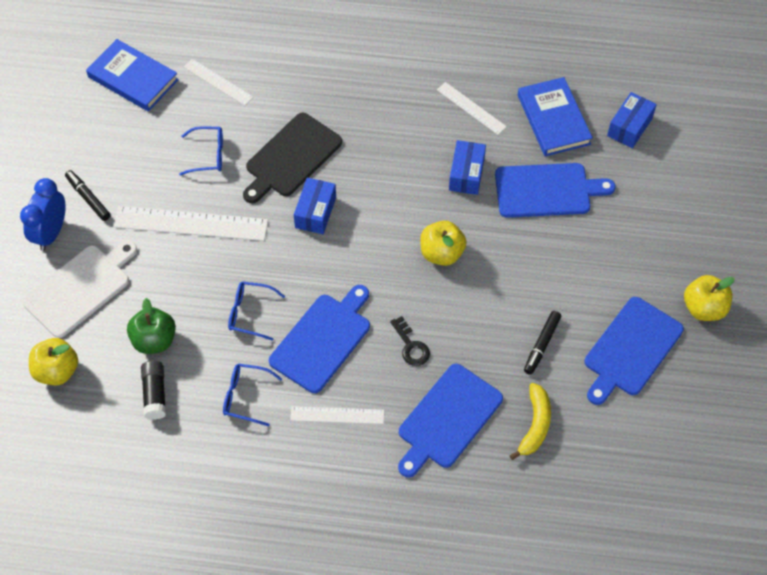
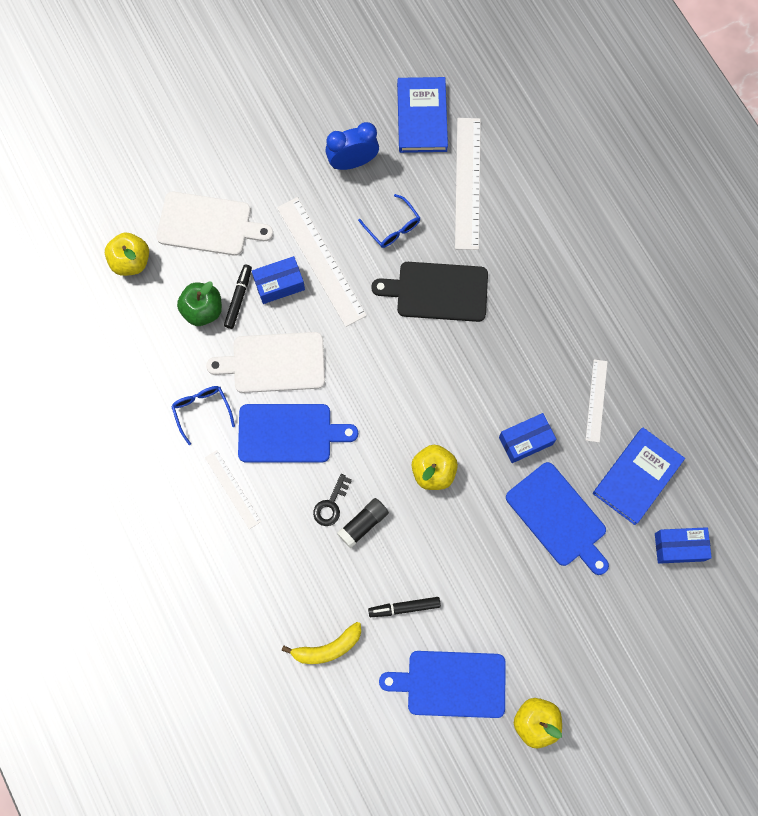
camera: 55 degrees right, 15 degrees up
blue clock [20,178,66,251] -> blue clock moved to [325,122,379,170]
black marker [65,170,111,221] -> black marker moved to [224,265,252,329]
black glue stick [141,361,166,420] -> black glue stick moved to [337,498,389,548]
white ruler [184,59,253,106] -> white ruler [455,118,481,250], size x1.77
blue glasses [228,282,285,341] -> white cutting board [206,332,325,393]
blue box [294,178,336,234] -> blue box moved to [252,256,305,304]
blue cutting board [398,364,503,478] -> none

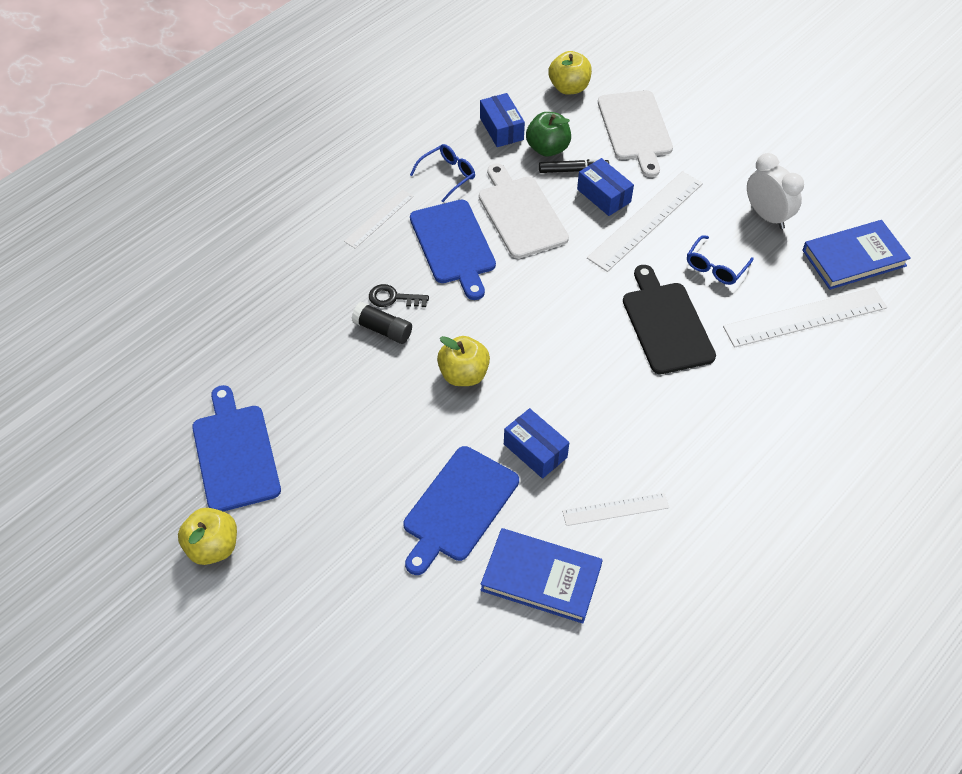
camera: 70 degrees right, 20 degrees down
yellow banana [281,622,361,664] -> none
blue clock [325,122,379,170] -> white clock [747,153,804,229]
black marker [368,597,441,617] -> none
blue box [655,527,712,564] -> blue box moved to [480,93,525,147]

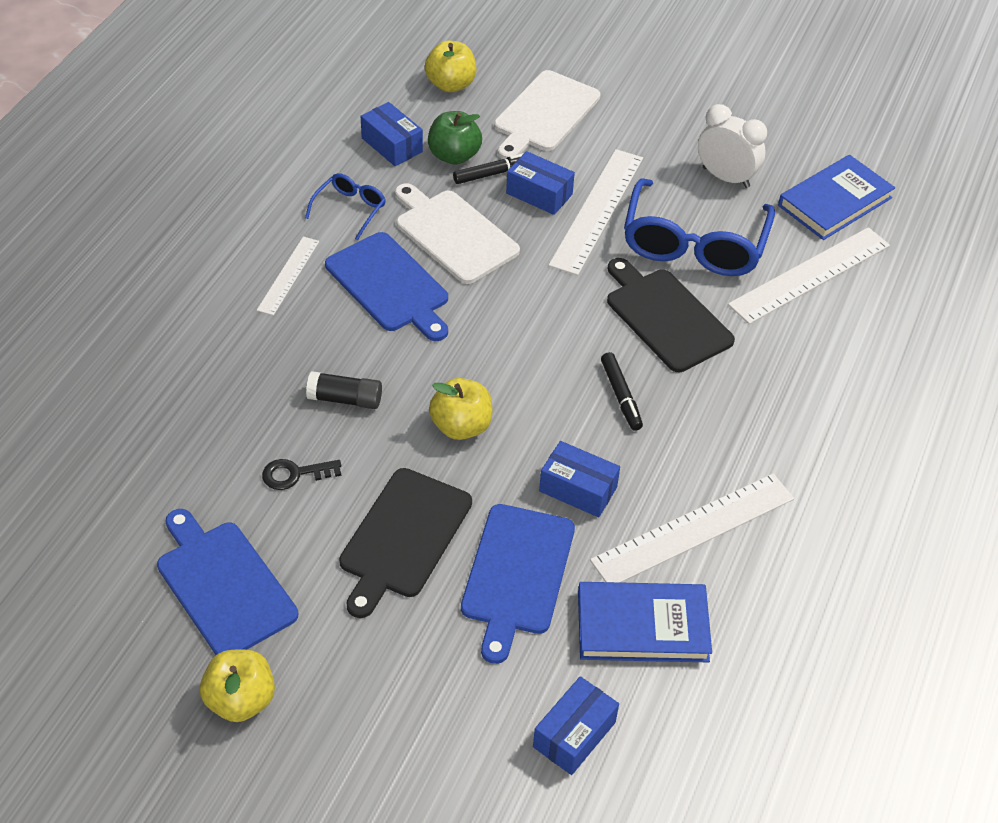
camera: 20 degrees left, 5 degrees down
black key [369,284,429,307] -> black key moved to [262,459,341,490]
white ruler [562,493,669,526] -> white ruler [590,474,794,583], size x1.77
white cutting board [598,90,673,177] -> white cutting board turned 60 degrees clockwise [494,70,601,159]
blue glasses [687,235,754,285] -> blue glasses [624,178,775,276], size x2.07
none -> black cutting board [339,468,472,618]
none -> blue box [533,676,619,775]
none -> black marker [601,352,643,431]

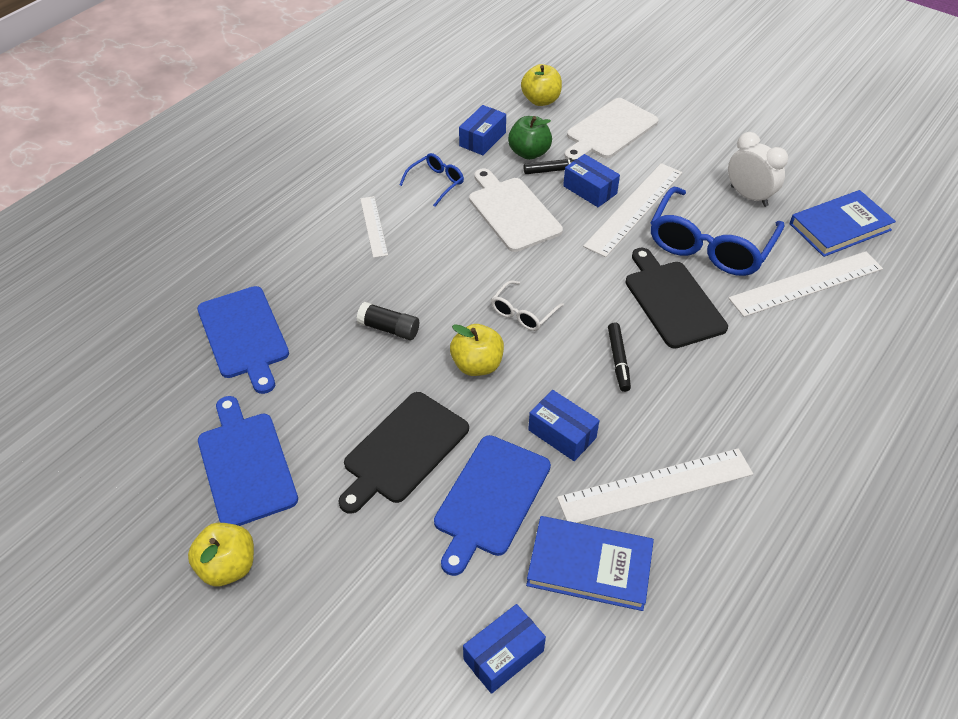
camera: 15 degrees right, 0 degrees up
white ruler [257,237,319,316] -> white ruler turned 45 degrees counterclockwise [360,196,388,258]
black key [262,459,341,490] -> none
blue cutting board [325,232,448,341] -> blue cutting board moved to [197,286,289,394]
blue box [361,102,423,166] -> blue box turned 60 degrees clockwise [459,105,506,155]
none -> white glasses [491,280,564,331]

